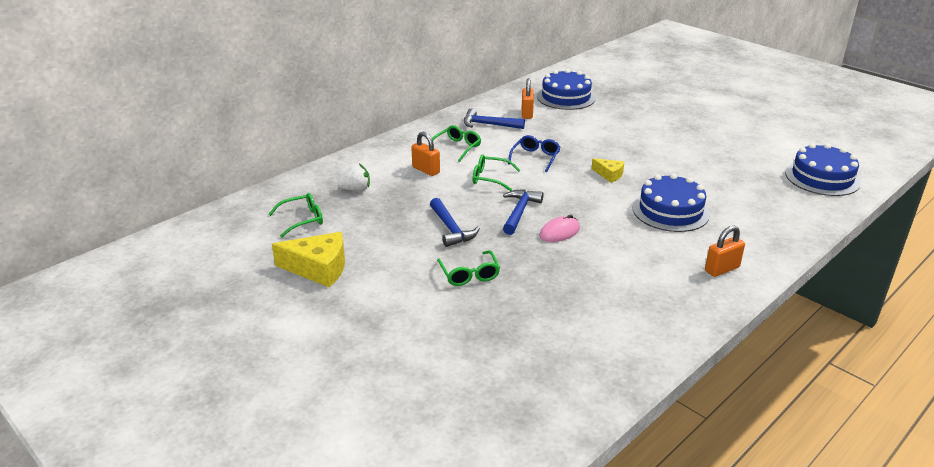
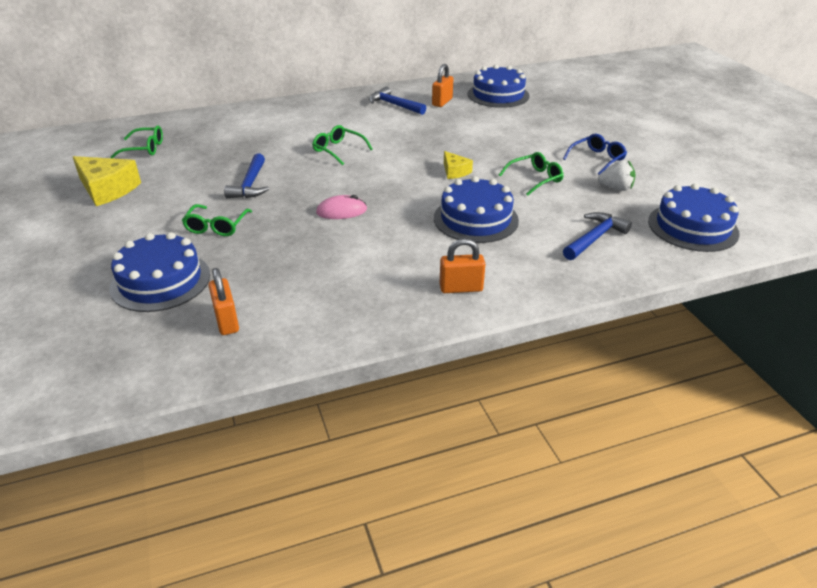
camera: 25 degrees right, 5 degrees up
white strawberry [337,164,370,191] -> white strawberry moved to [598,160,636,191]
orange padlock [411,131,440,176] -> orange padlock moved to [208,268,239,335]
green glasses [432,125,481,162] -> green glasses moved to [499,152,564,196]
blue hammer [503,190,544,235] -> blue hammer moved to [563,212,632,260]
blue glasses [508,135,561,172] -> blue glasses moved to [563,134,627,175]
none -> blue cake [110,232,210,312]

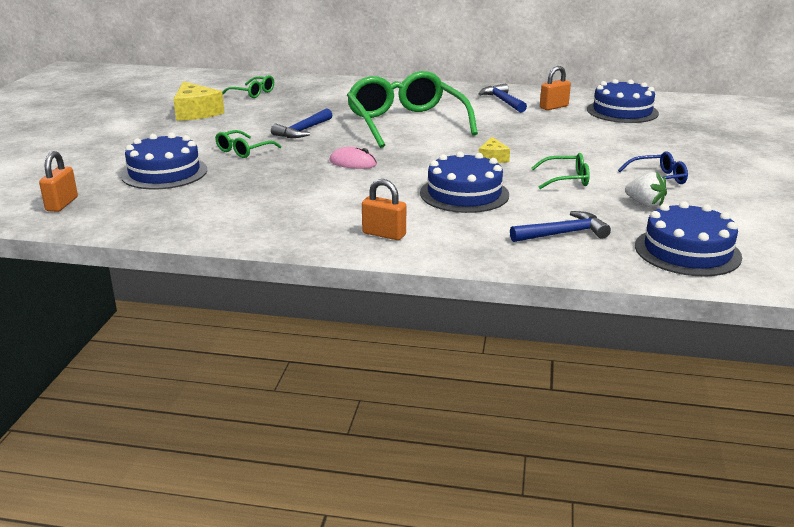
camera: 30 degrees right, 10 degrees down
orange padlock [208,268,239,335] -> orange padlock moved to [39,151,78,212]
green glasses [312,125,373,165] -> green glasses [347,71,478,148], size x2.27

